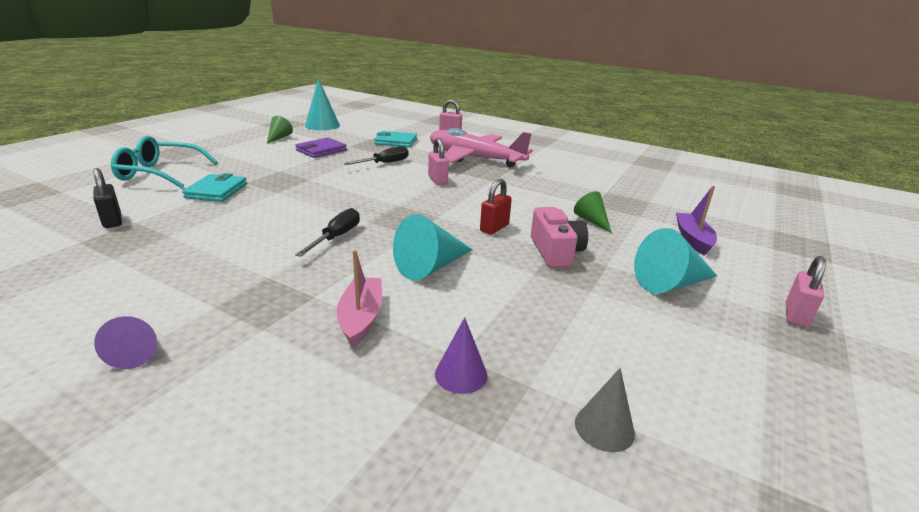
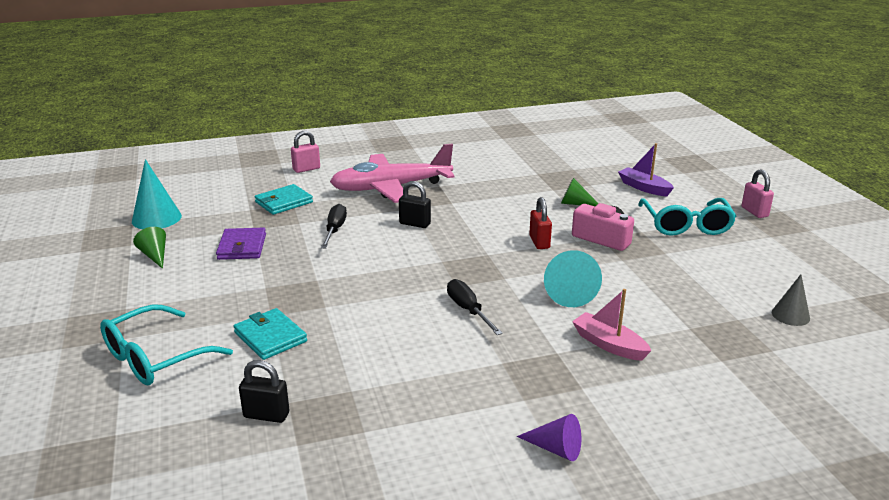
camera: 45 degrees left, 0 degrees up
pink padlock [428,138,449,185] -> black padlock [399,181,431,228]
purple cone [435,317,487,394] -> none
turquoise cone [634,228,717,294] -> turquoise glasses [638,198,736,236]

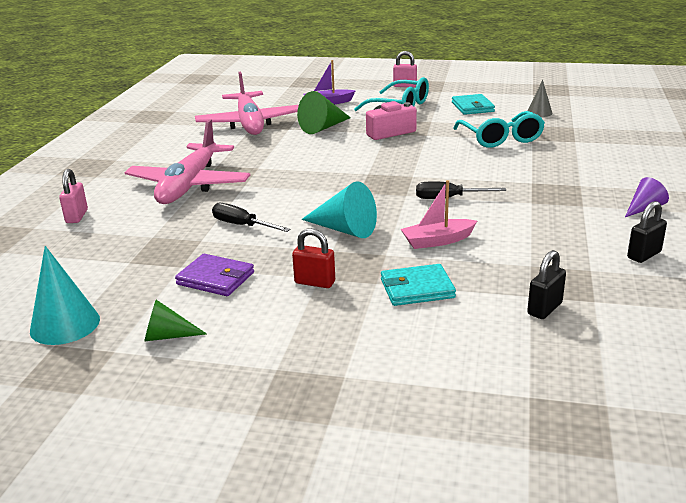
camera: 60 degrees left, 0 degrees up
turquoise glasses [100,305,233,385] -> turquoise glasses moved to [453,111,545,148]
turquoise wallet [255,184,313,215] -> turquoise wallet moved to [452,94,495,115]
black padlock [399,181,431,228] -> black padlock moved to [627,201,667,263]
red padlock [529,197,552,249] -> red padlock moved to [292,228,335,288]
turquoise cone [544,250,602,307] -> turquoise cone moved to [301,181,377,238]
green cone [561,178,599,206] -> green cone [297,91,351,134], size x1.62
pink boat [572,289,651,361] -> pink boat moved to [401,180,477,249]
none -> pink plane [195,72,299,135]

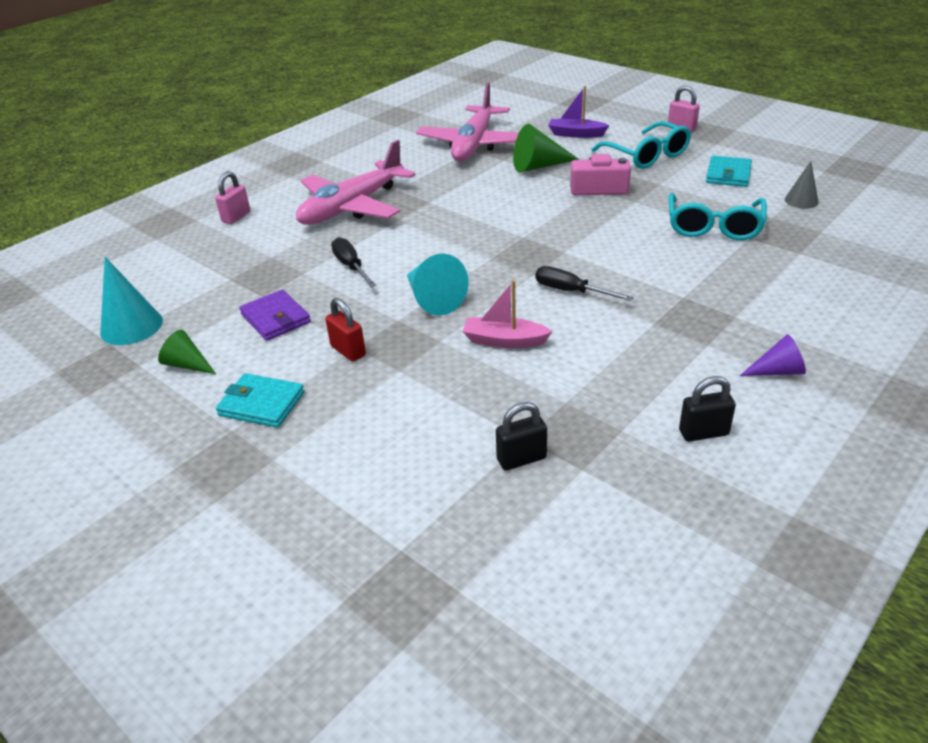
camera: 30 degrees right, 10 degrees up
turquoise wallet [381,264,456,306] -> turquoise wallet moved to [216,373,305,428]

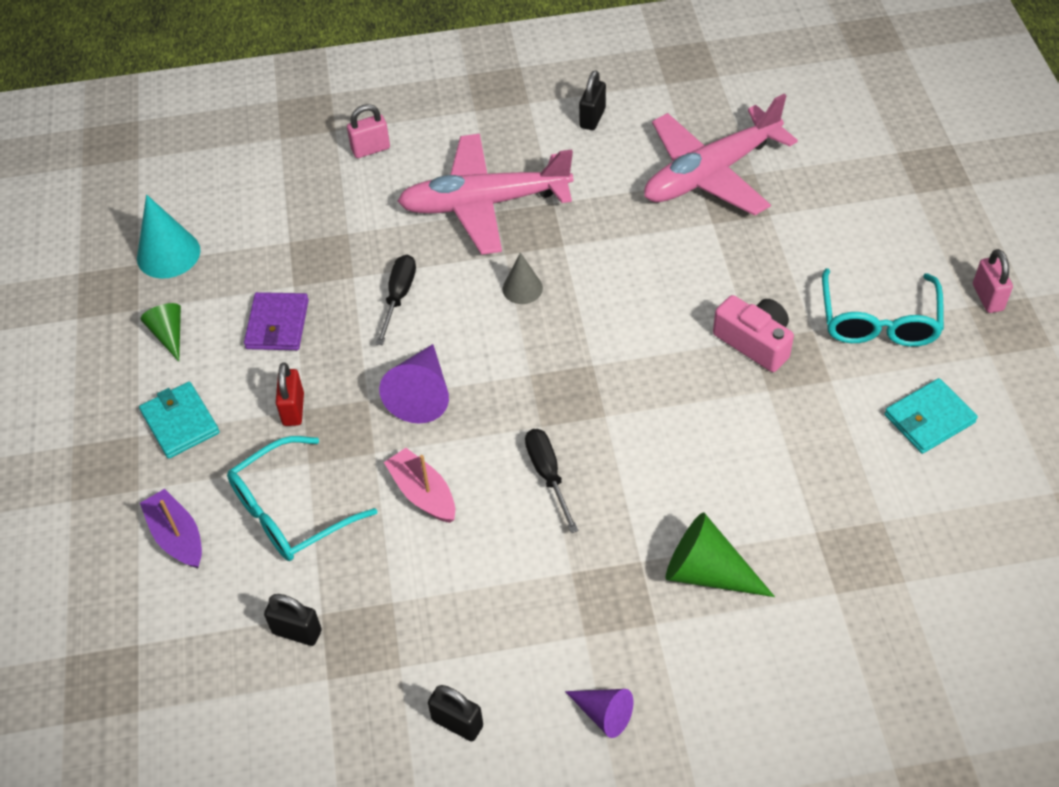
camera: 40 degrees right, 15 degrees up
turquoise cone [407,254,469,315] -> purple cone [379,344,449,423]
green cone [513,124,579,172] -> green cone moved to [666,512,775,597]
purple boat [548,86,610,138] -> purple boat moved to [140,489,202,568]
turquoise glasses [669,193,767,240] -> turquoise glasses moved to [227,436,377,561]
grey cone [785,161,819,208] -> grey cone moved to [503,252,543,304]
none -> black padlock [579,70,606,130]

